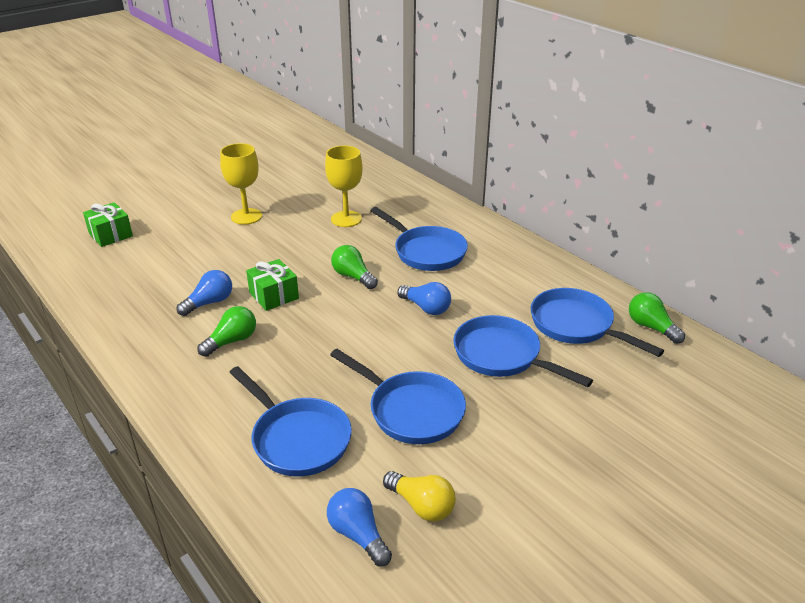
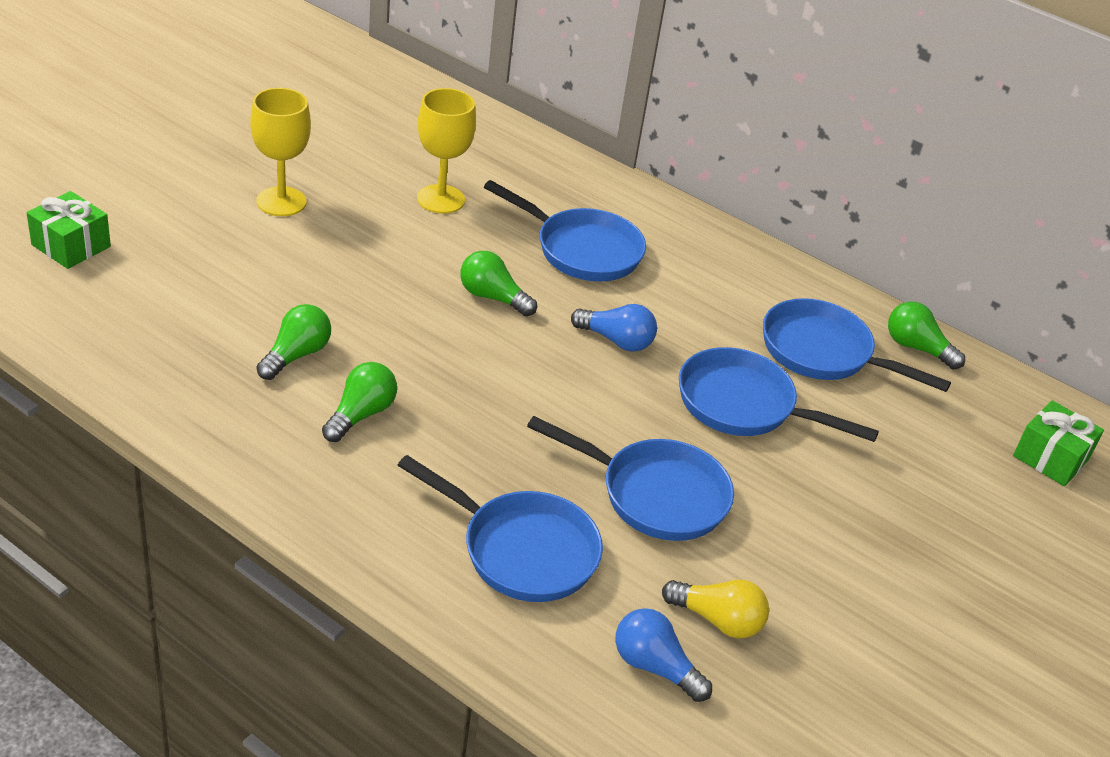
camera: 20 degrees left, 5 degrees up
blue light bulb [177,270,232,316] -> green light bulb [256,304,331,380]
green gift [246,259,299,311] -> green gift moved to [1013,400,1104,486]

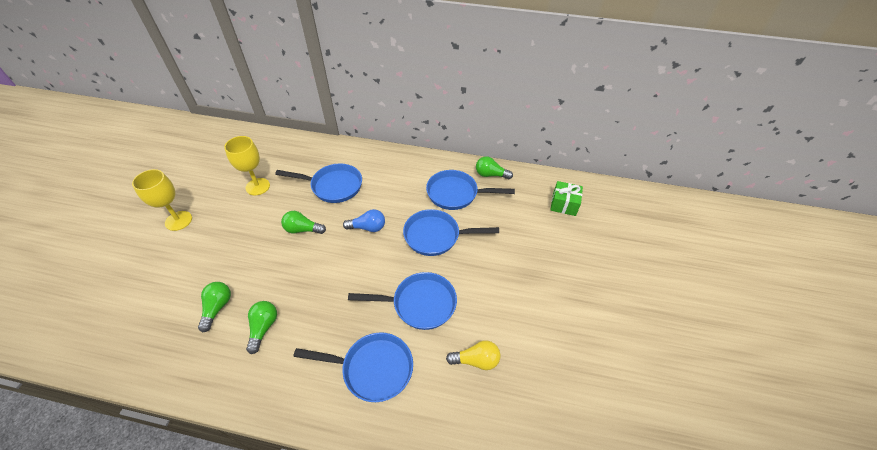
camera: 20 degrees left, 10 degrees up
green gift [27,191,111,269] -> none
blue light bulb [615,608,712,702] -> none

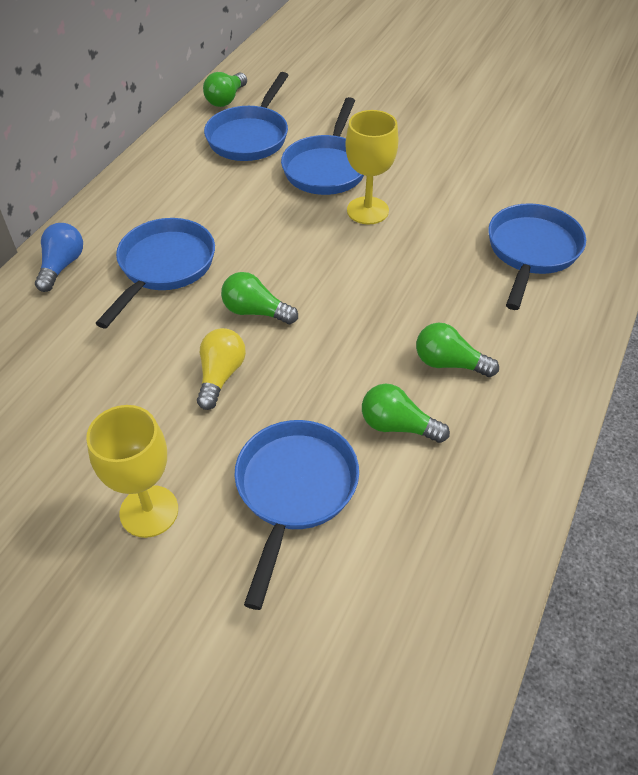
camera: 75 degrees left, 0 degrees up
yellow goblet [224,136,270,195] -> yellow goblet moved to [345,110,399,225]
green light bulb [281,211,326,234] -> green light bulb turned 90 degrees clockwise [221,272,298,324]
blue light bulb [343,209,385,232] -> blue light bulb moved to [35,223,83,292]
blue pan [348,272,457,330] -> blue pan moved to [235,420,359,610]
yellow light bulb [446,340,500,370] -> yellow light bulb moved to [197,328,246,410]
green gift [550,181,583,216] -> none

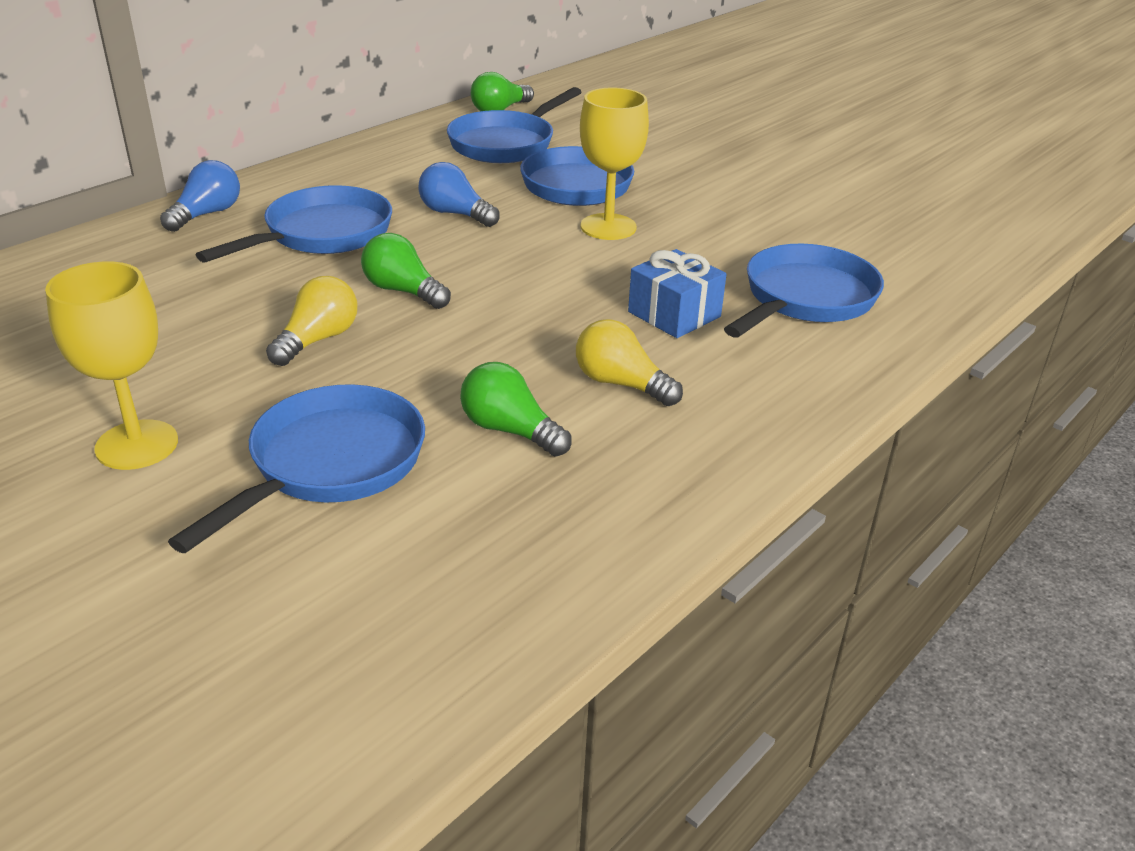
camera: 15 degrees right, 15 degrees down
green light bulb [416,323,499,377] -> yellow light bulb [576,319,683,406]
none -> blue light bulb [418,162,499,227]
none -> blue gift [628,249,727,338]

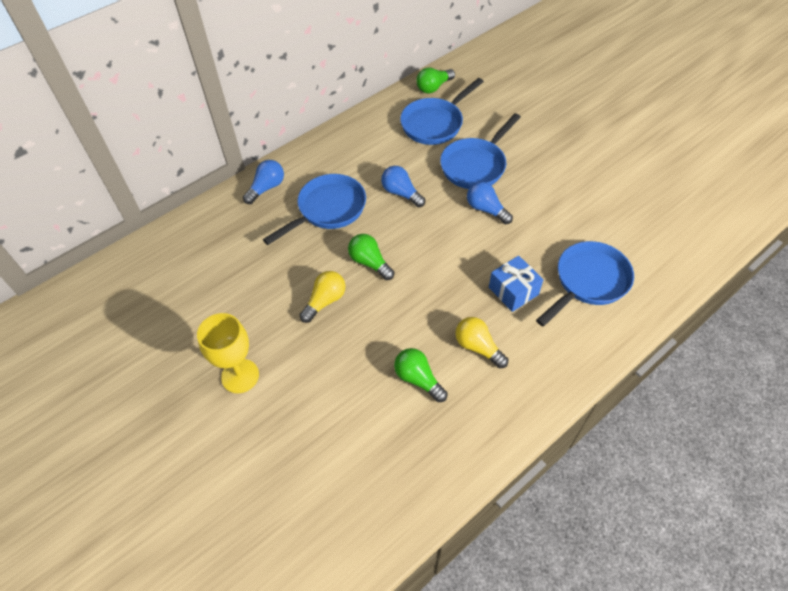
camera: 10 degrees right, 20 degrees up
blue pan [168,384,425,553] -> none
yellow goblet [580,88,649,240] -> blue light bulb [467,181,513,224]

